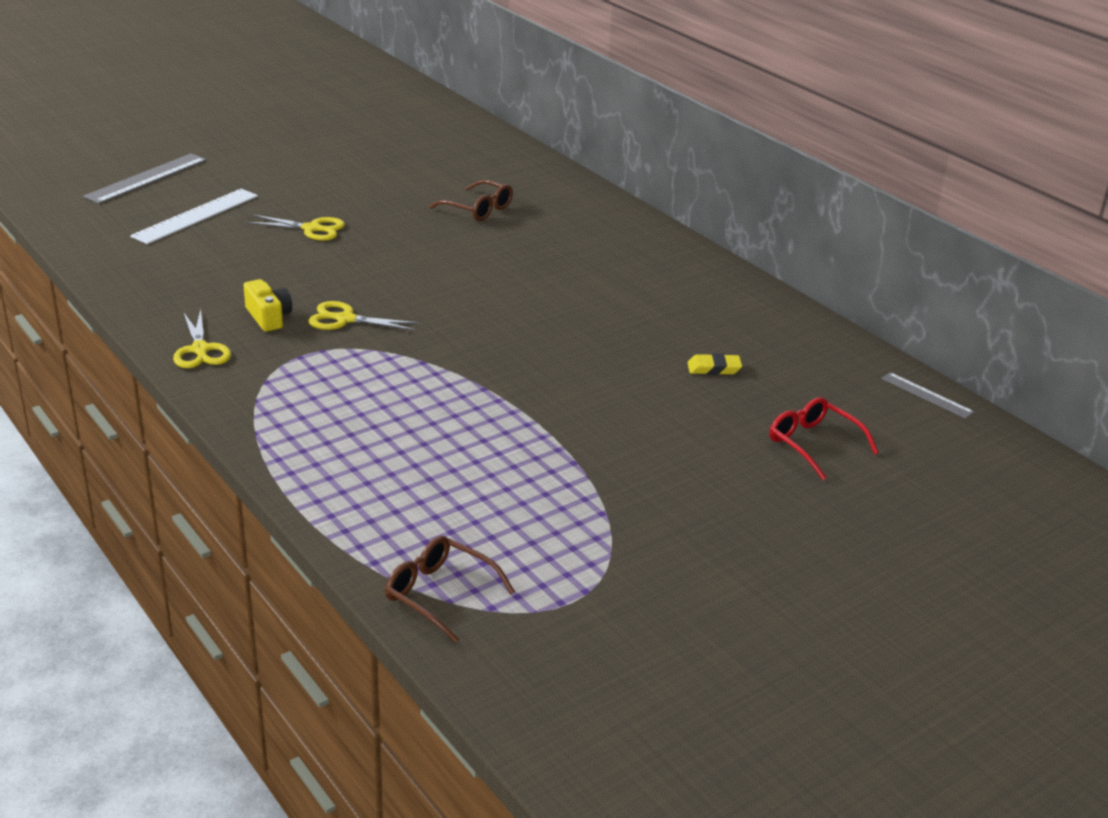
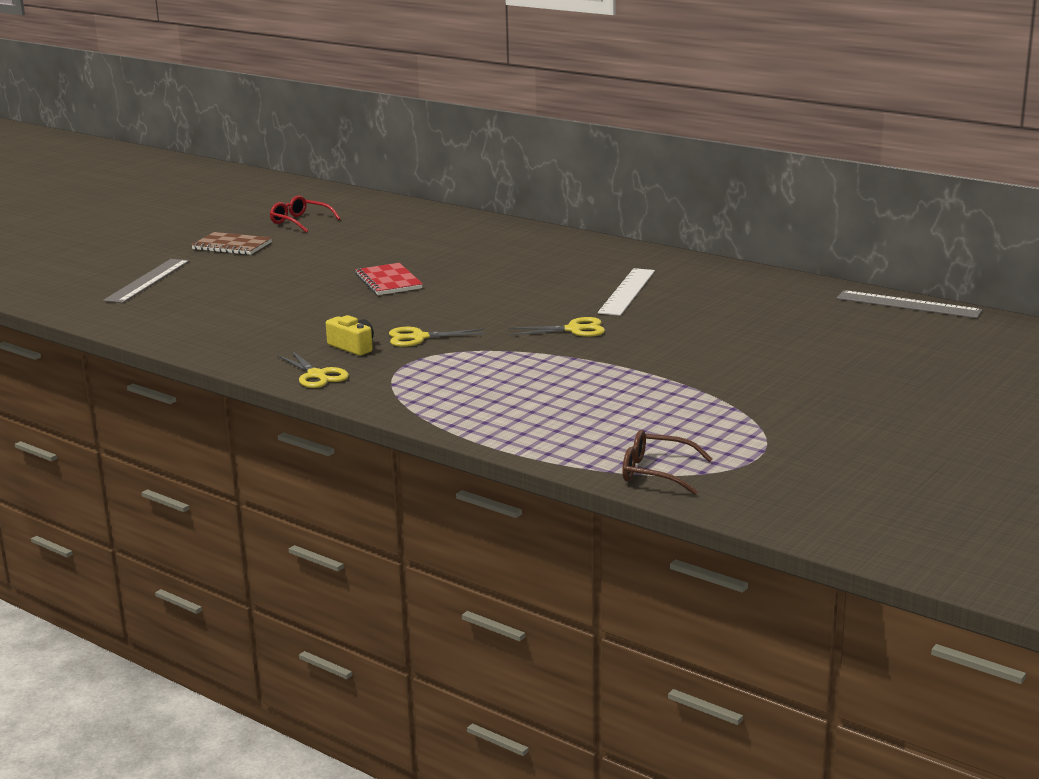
camera: 15 degrees left, 10 degrees down
white ruler [130,189,258,244] -> white ruler moved to [598,268,655,316]
yellow scissors [246,215,345,241] -> yellow scissors moved to [508,317,605,337]
brown glasses [430,180,513,221] -> none
yellow eraser [687,354,742,375] -> none
red glasses [769,397,879,480] -> red glasses moved to [270,195,341,233]
grey ruler [881,372,974,419] -> grey ruler [836,290,983,318], size x1.77
none -> brown notebook [191,232,272,255]
none -> red notebook [355,263,423,295]

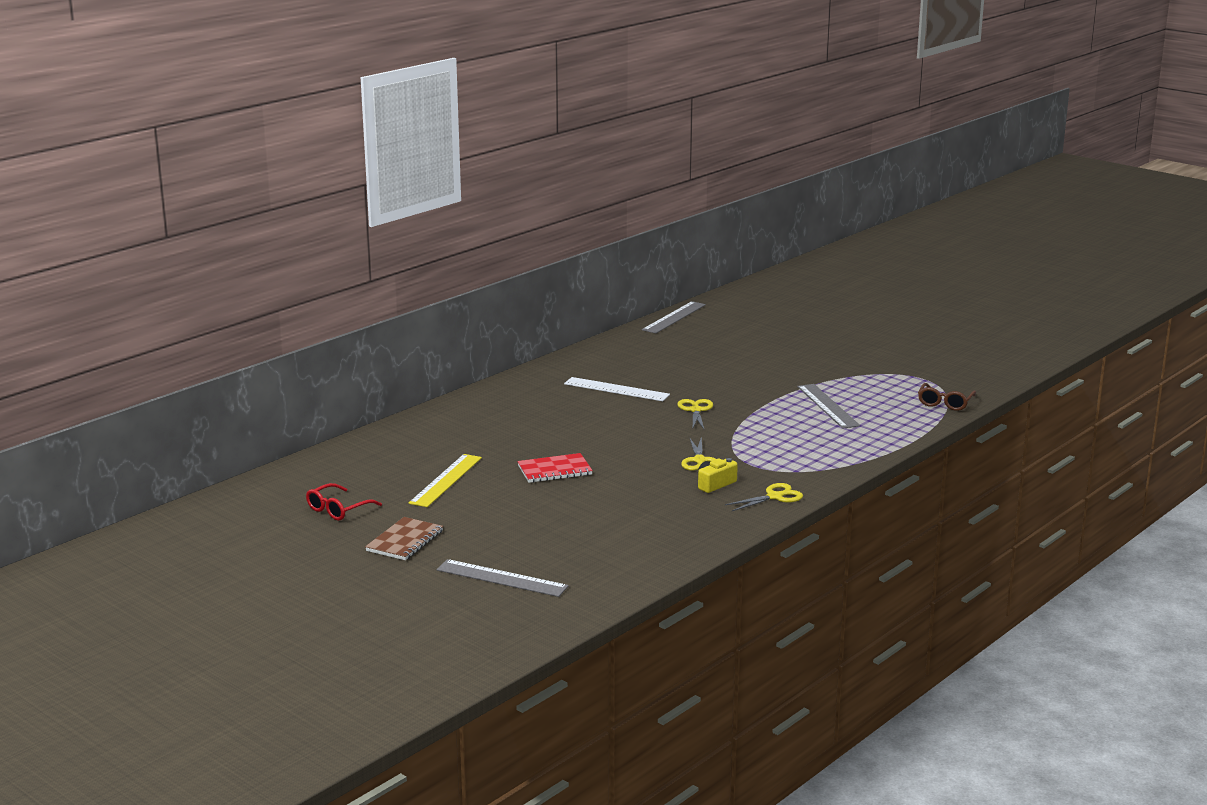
camera: 85 degrees left, 0 degrees up
none -> yellow ruler [409,454,482,507]
none -> grey ruler [797,384,860,429]

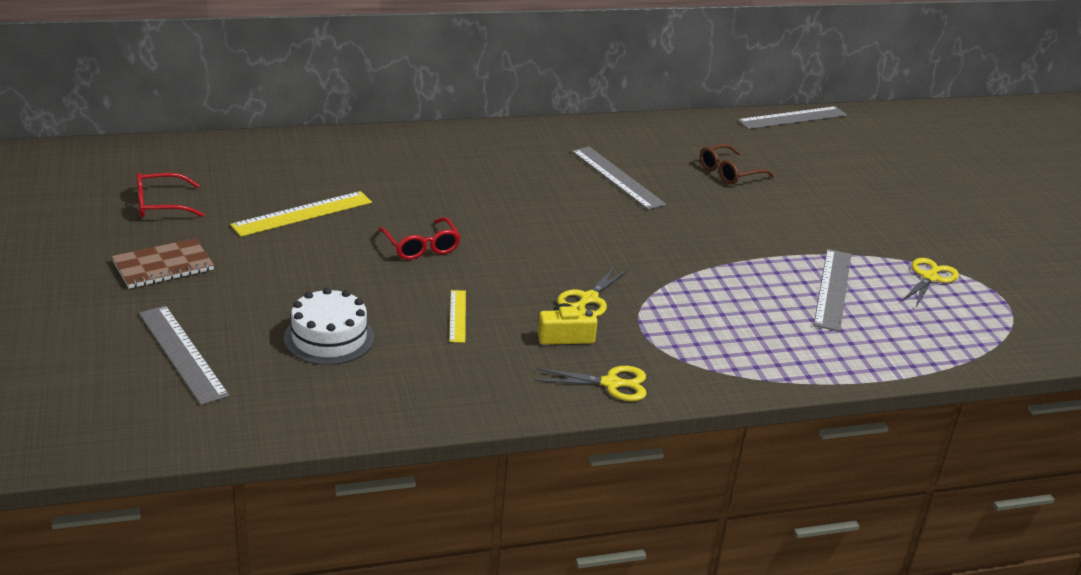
camera: 30 degrees right, 10 degrees up
red notebook [517,453,593,483] -> red glasses [378,217,461,260]
white ruler [564,377,670,401] -> grey ruler [572,147,666,210]
yellow scissors [677,399,713,429] -> yellow scissors moved to [901,258,959,307]
brown glasses [918,383,976,411] -> brown glasses moved to [700,144,775,185]
none -> white cake [284,288,375,365]
none -> yellow ruler [449,290,466,343]

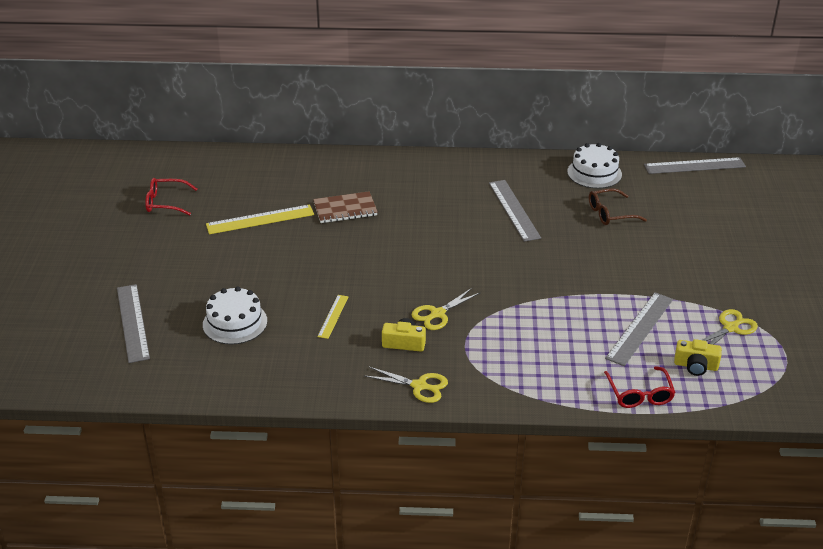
camera: 20 degrees right, 5 degrees up
brown notebook [112,238,214,289] -> brown notebook moved to [313,191,378,223]
red glasses [378,217,461,260] -> red glasses moved to [604,366,676,408]
none -> white cake [567,143,622,189]
none -> yellow camera [674,339,722,376]

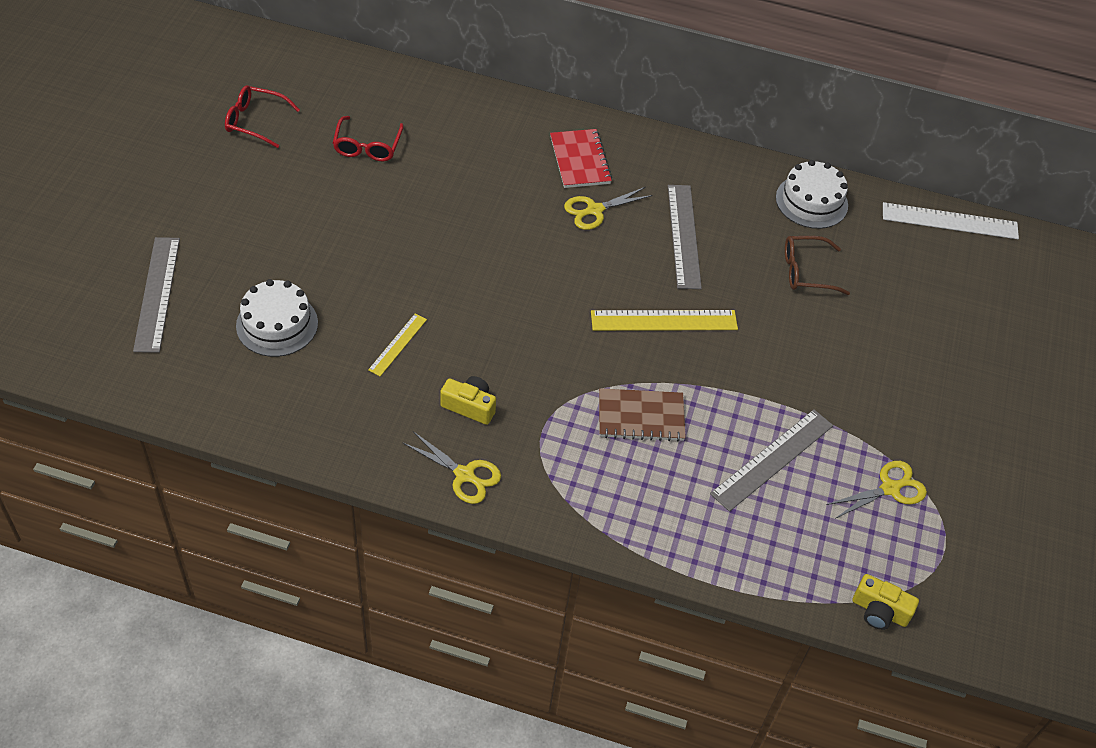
camera: 10 degrees right, 15 degrees up
yellow ruler [206,204,314,234] -> yellow ruler moved to [591,310,738,331]
brown notebook [313,191,378,223] -> brown notebook moved to [599,388,686,442]
yellow scissors [411,288,481,330] -> yellow scissors moved to [564,187,653,230]
red glasses [604,366,676,408] -> red glasses moved to [333,116,404,161]
grey ruler [644,157,746,174] -> white ruler [883,202,1019,239]
yellow camera [674,339,722,376] -> yellow camera moved to [853,574,919,630]
none -> red notebook [550,129,612,188]

